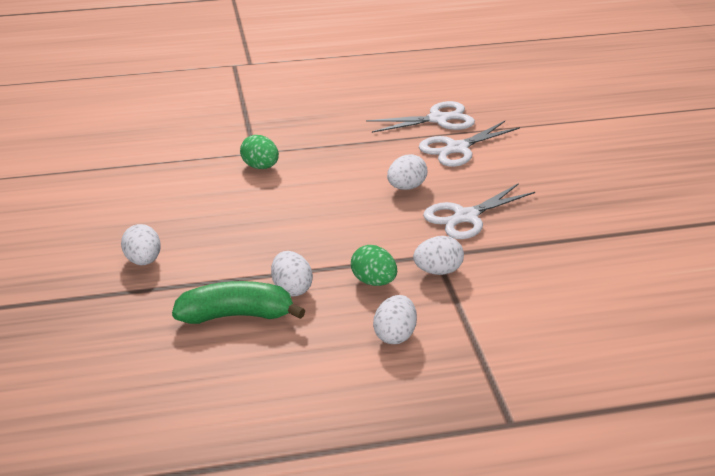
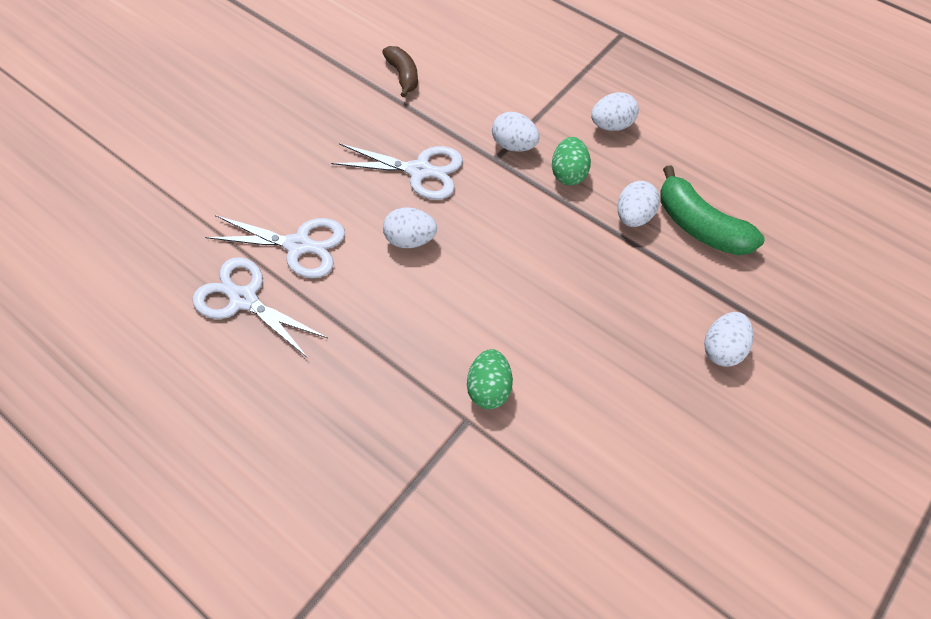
camera: 130 degrees left, 25 degrees up
none -> brown banana [382,46,418,98]

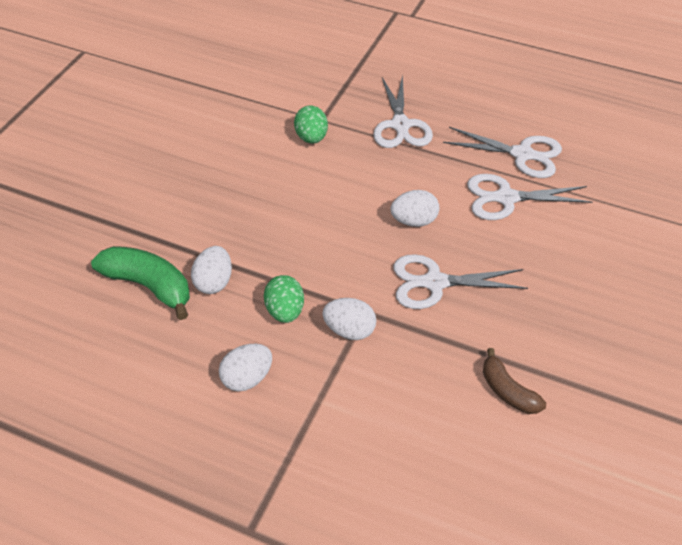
camera: 165 degrees right, 10 degrees down
white egg [704,312,753,367] -> none
none -> white scissors [373,75,433,148]

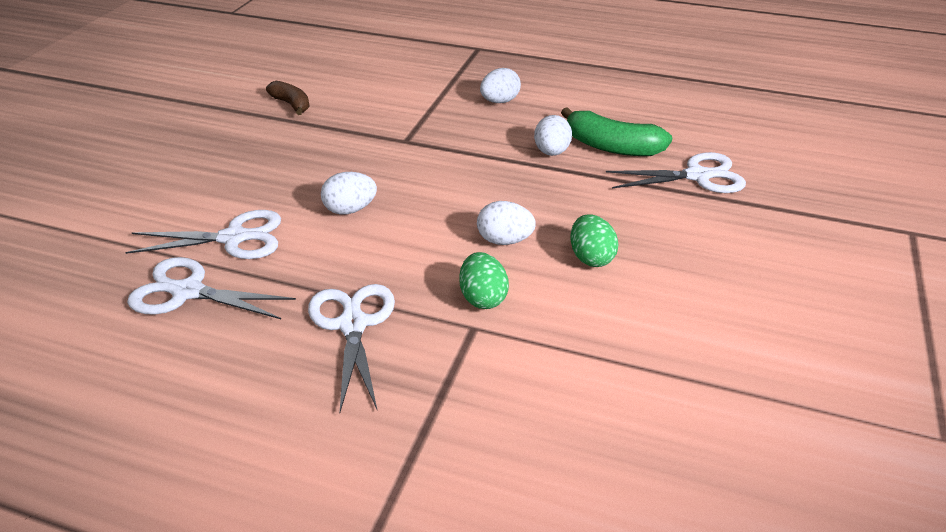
camera: 175 degrees right, 10 degrees down
green egg [264,275,304,323] -> green egg moved to [570,214,619,267]
white egg [323,298,377,340] -> white egg moved to [477,201,536,245]
white scissors [393,254,528,309] -> white scissors moved to [606,152,746,193]

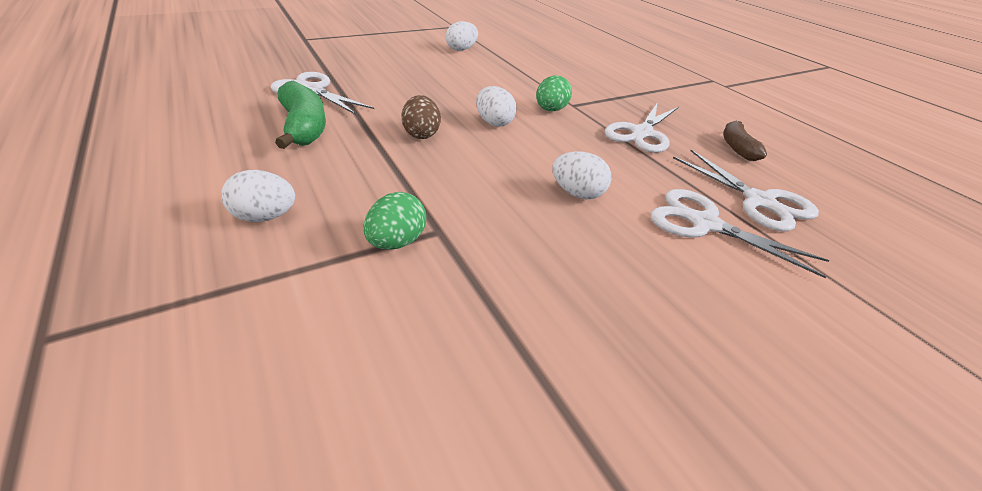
camera: 140 degrees left, 0 degrees up
brown banana [266,81,310,115] -> brown banana moved to [723,121,767,161]
white egg [534,115,572,156] -> white egg moved to [446,21,478,51]
green egg [570,214,619,267] -> green egg moved to [364,192,426,250]
none -> brown egg [402,95,441,139]

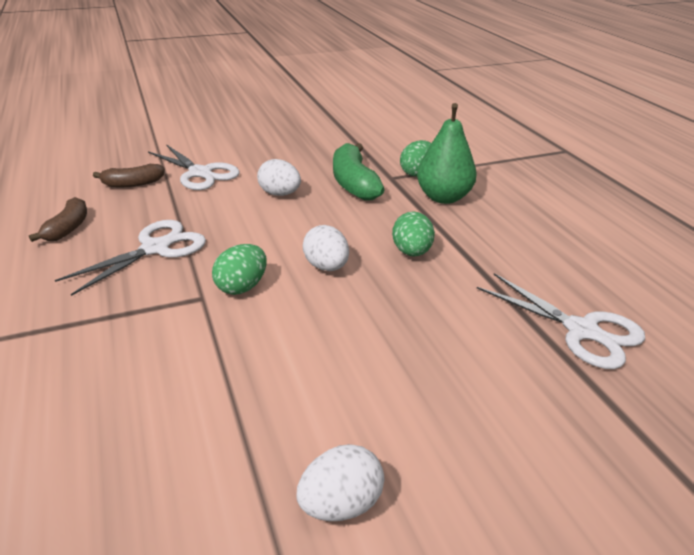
camera: 170 degrees left, 5 degrees down
white egg [221,170,295,222] -> none
green banana [275,80,326,149] -> green banana moved to [333,143,385,201]
brown egg [402,95,441,139] -> green egg [392,211,435,256]
white scissors [673,150,819,231] -> brown banana [93,164,165,187]
none -> green pear [417,103,477,204]

